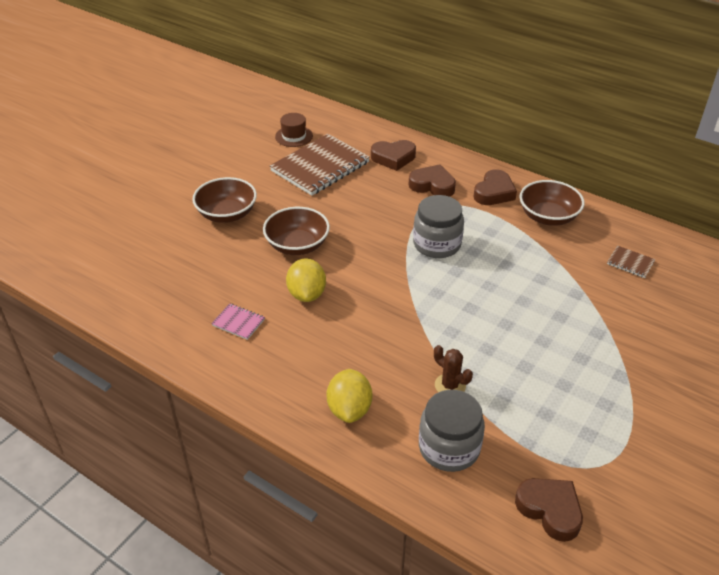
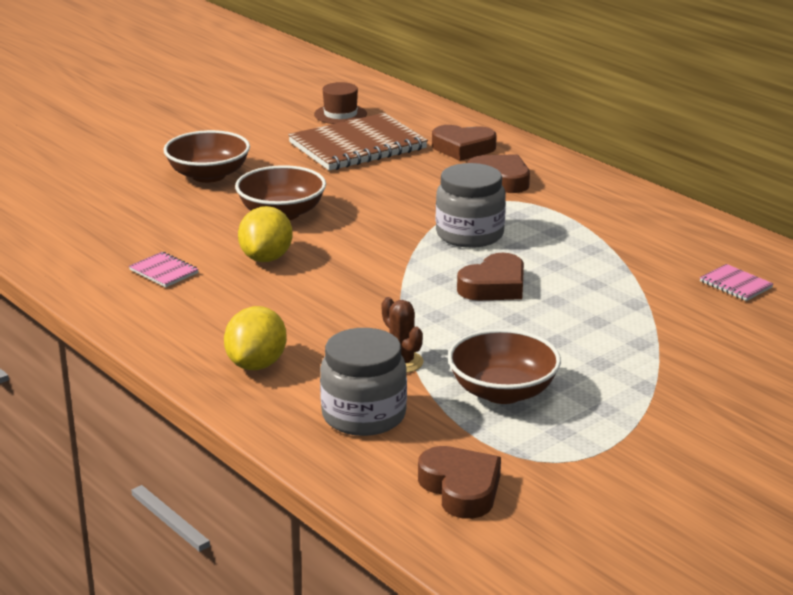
camera: 15 degrees right, 15 degrees down
brown heart [474,169,517,205] -> brown heart moved to [457,253,524,300]
brown bowl [520,180,585,226] -> brown bowl moved to [448,329,561,404]
brown notebook [607,246,656,278] -> pink notebook [700,264,773,301]

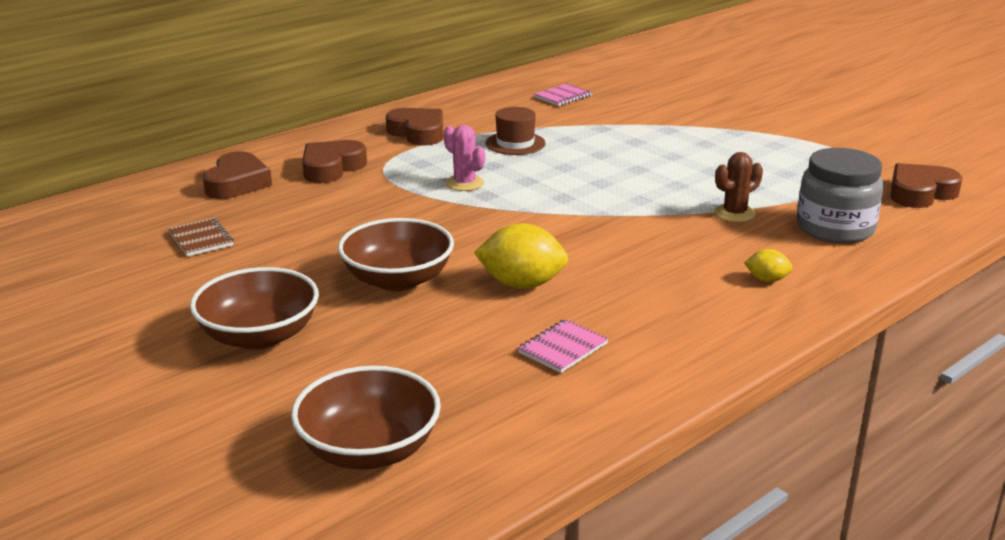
camera: 90 degrees left, 0 degrees up
yellow lemon [224,306,287,370] -> yellow lemon [744,249,793,282], size x0.51
brown notebook [288,113,428,171] -> brown notebook [168,218,234,256], size x0.43
brown hat [314,82,367,124] -> brown hat moved to [486,107,546,155]
grey jar [436,163,506,248] -> pink cactus [443,125,485,191]
brown bowl [448,329,561,404] -> brown bowl moved to [291,366,441,469]
brown heart [457,253,524,300] -> brown heart moved to [386,108,443,146]

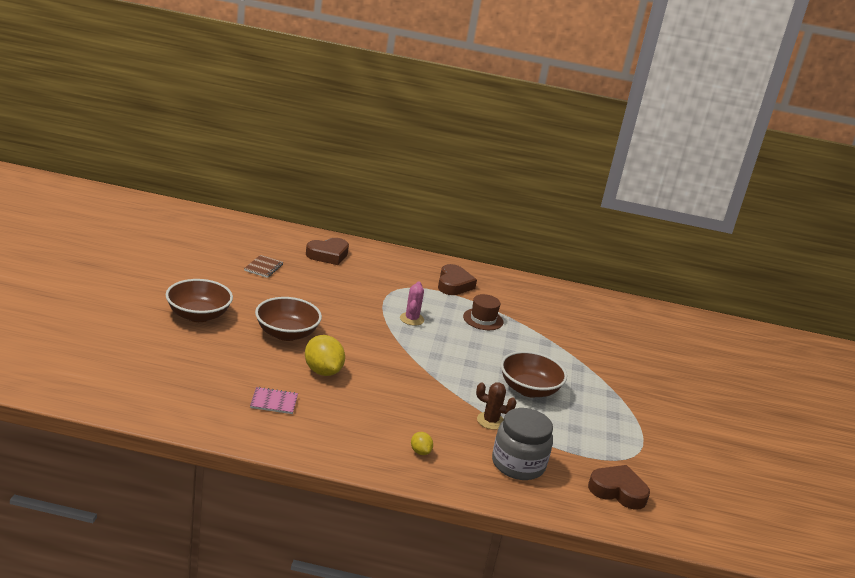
camera: 45 degrees right, 0 degrees up
brown bowl [291,366,441,469] -> brown bowl moved to [501,351,567,398]
brown heart [302,140,367,183] -> none
pink notebook [534,83,592,106] -> none

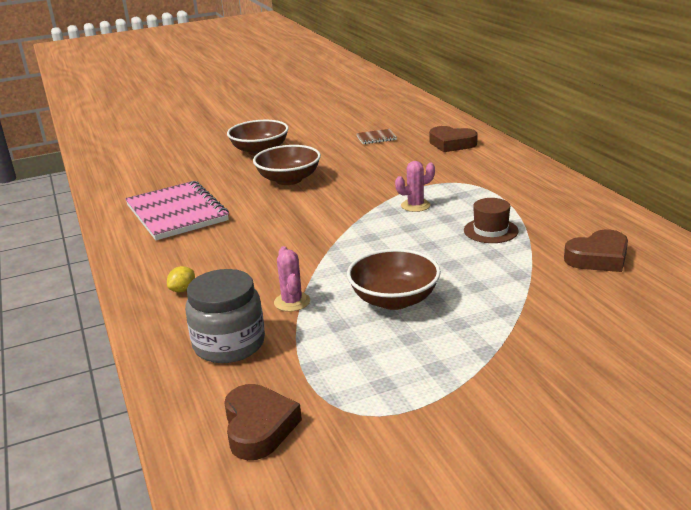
camera: 65 degrees right, 0 degrees up
pink notebook [250,387,298,414] -> pink notebook [125,181,229,240], size x2.34
yellow lemon [305,335,345,376] -> none
brown heart [438,264,477,295] -> brown heart moved to [564,229,628,272]
brown cactus [476,382,517,430] -> pink cactus [274,246,310,312]

